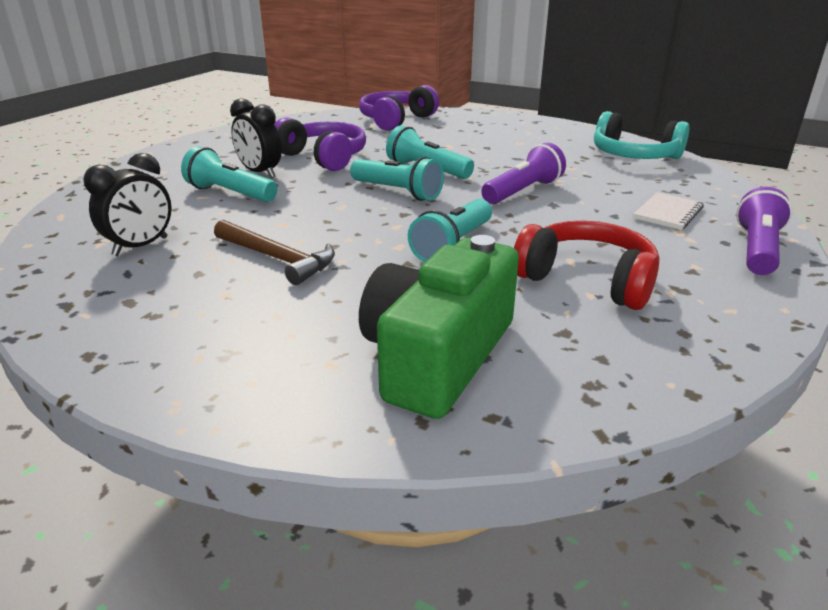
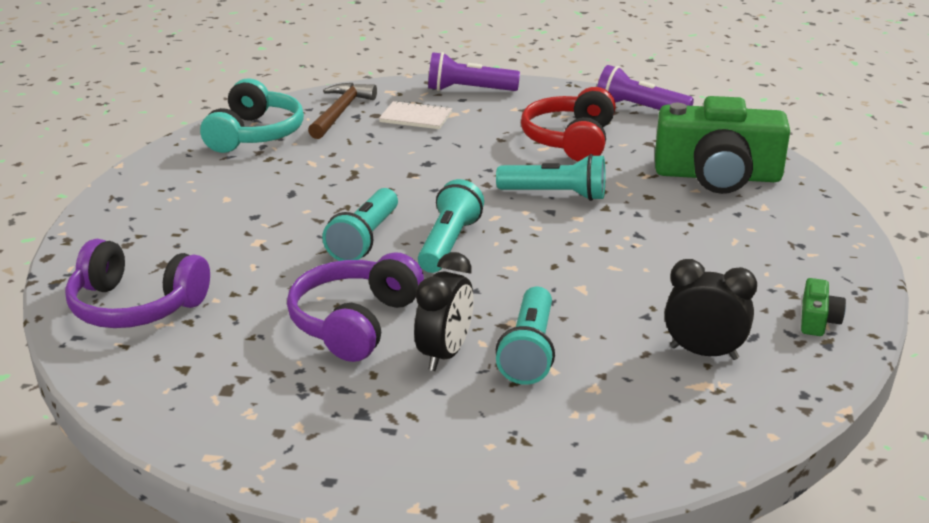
camera: 110 degrees left, 0 degrees up
brown hammer [214,220,335,285] -> brown hammer moved to [308,83,377,139]
purple flashlight [481,143,566,204] -> purple flashlight moved to [597,65,694,110]
none -> green camera [801,278,846,336]

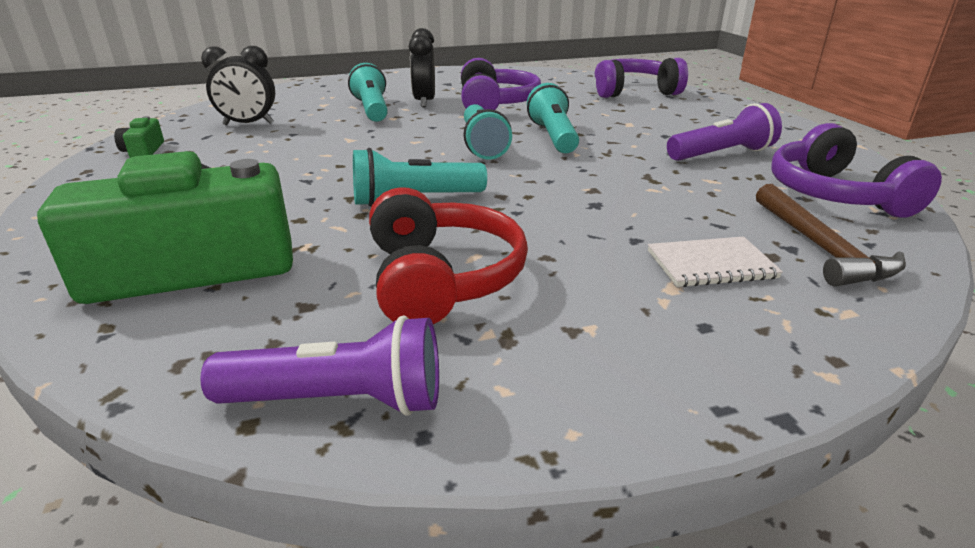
camera: 155 degrees right, 0 degrees up
turquoise headphones [200,78,304,153] -> purple headphones [771,123,942,218]
purple flashlight [428,52,520,91] -> purple flashlight moved to [667,103,782,161]

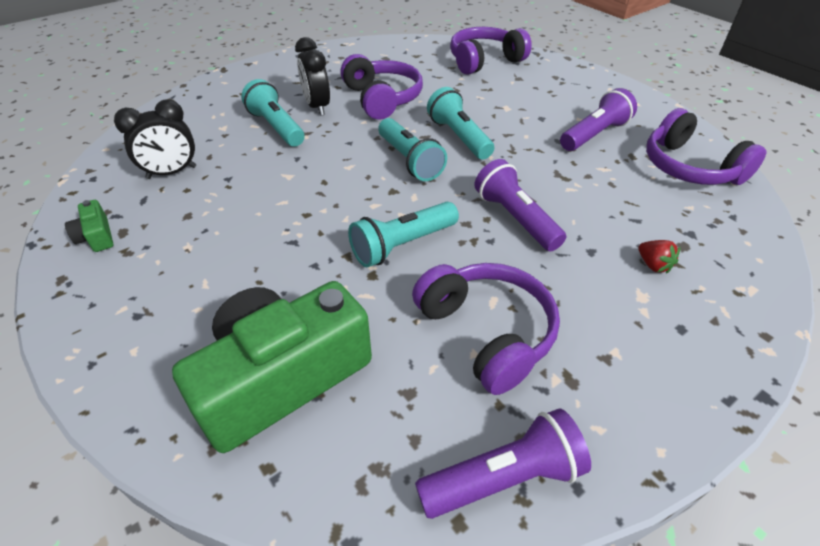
camera: 20 degrees left, 15 degrees up
red headphones [369,187,528,324] -> purple headphones [412,263,560,395]
white notebook [648,236,783,287] -> red strawberry [638,240,680,274]
brown hammer [756,184,906,287] -> none
none -> purple flashlight [474,159,566,251]

